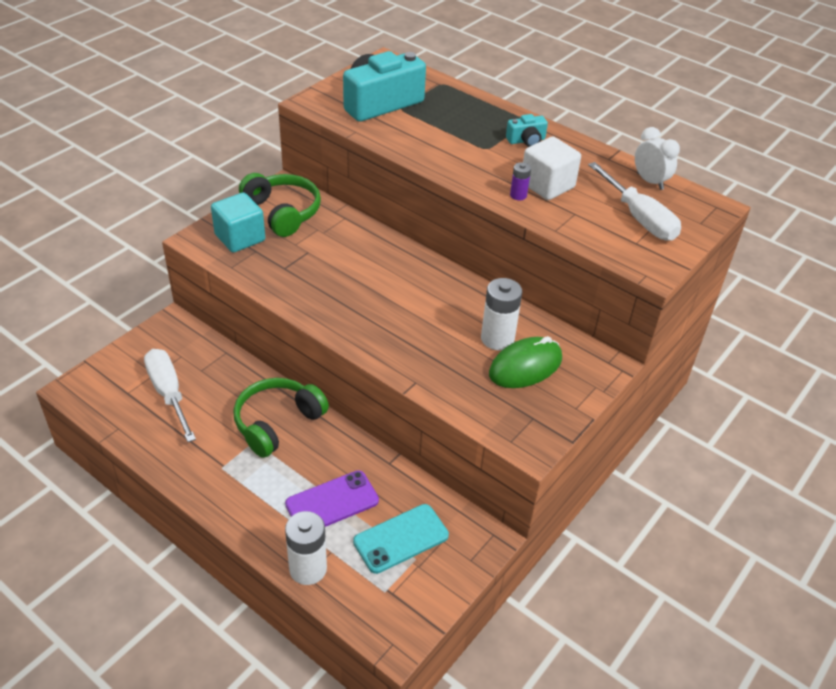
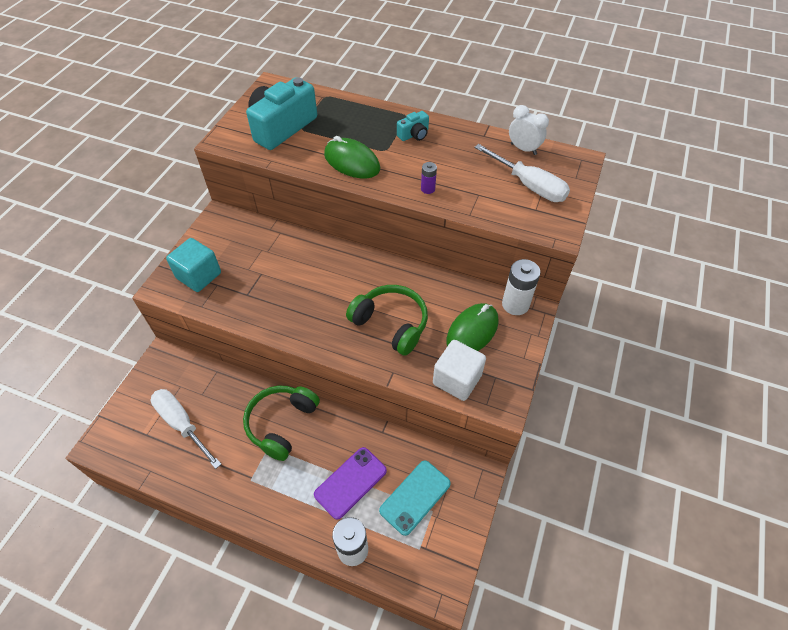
camera: 15 degrees left, 10 degrees up
green headphones [239,173,321,237] -> green headphones moved to [346,285,428,356]
white battery [481,278,522,350] -> white battery moved to [502,259,541,315]
white cube [523,137,581,200] -> white cube moved to [433,340,486,401]
none -> green mouse [324,136,380,179]

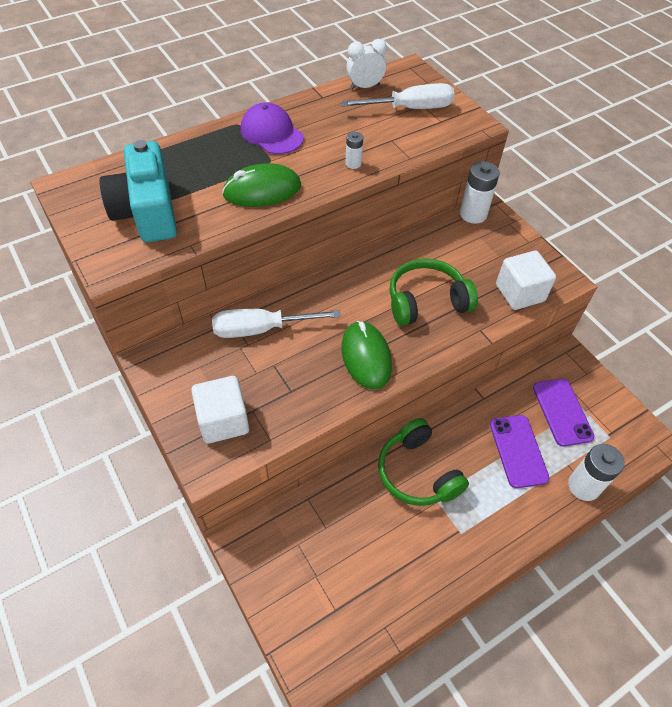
camera: 55 degrees left, 0 degrees up
white screwdriver [151,389,221,469] -> white screwdriver moved to [212,308,341,338]
turquoise cube [166,238,221,292] -> white cube [191,376,249,443]
turquoise phone [379,460,451,536] -> purple phone [533,378,595,447]
turquoise camera [397,111,429,141] -> purple cap [241,102,304,154]
purple battery [421,162,437,194] -> white battery [345,132,363,169]
green mouse [446,303,499,351] -> green mouse moved to [342,321,392,389]

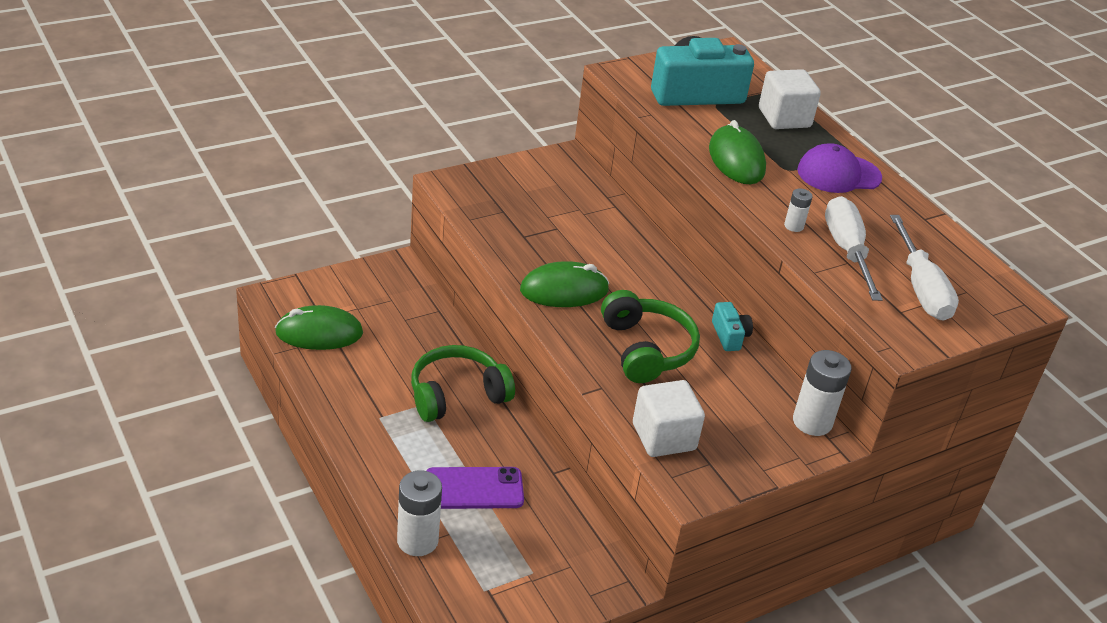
camera: 90 degrees right, 15 degrees down
white cube [191,376,249,443] -> white cube moved to [759,69,821,129]
white screwdriver [212,308,341,338] -> white screwdriver moved to [825,196,883,301]
purple cap [241,102,304,154] -> purple cap turned 150 degrees counterclockwise [797,143,882,193]
white clock [346,39,387,89] -> none
purple phone [533,378,595,447] -> none
none -> green mouse [275,305,363,350]
none -> turquoise camera [712,302,753,351]

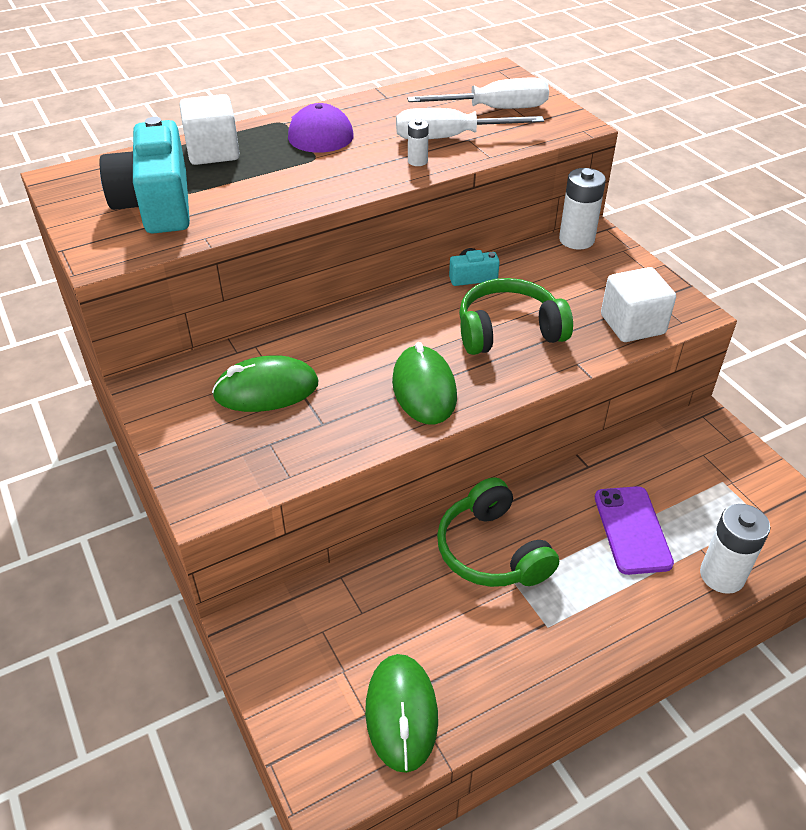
camera: 85 degrees left, 5 degrees up
green mouse [709,120,766,184] -> green mouse moved to [212,355,319,412]

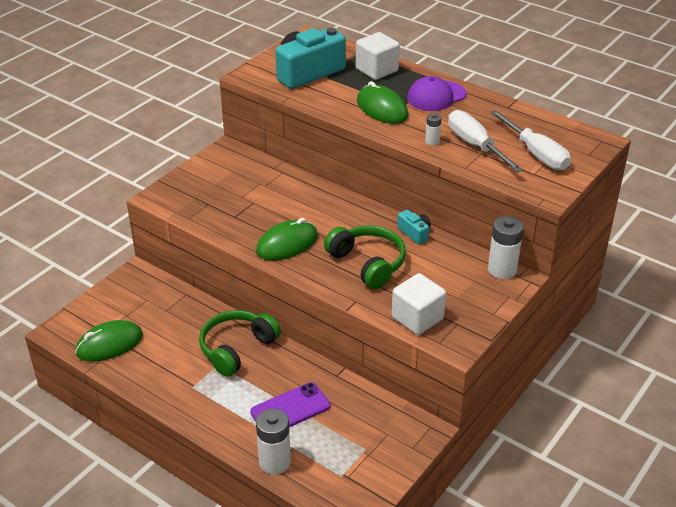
camera: 65 degrees right, 5 degrees down
green mouse [212,355,319,412] -> green mouse moved to [357,81,408,124]

